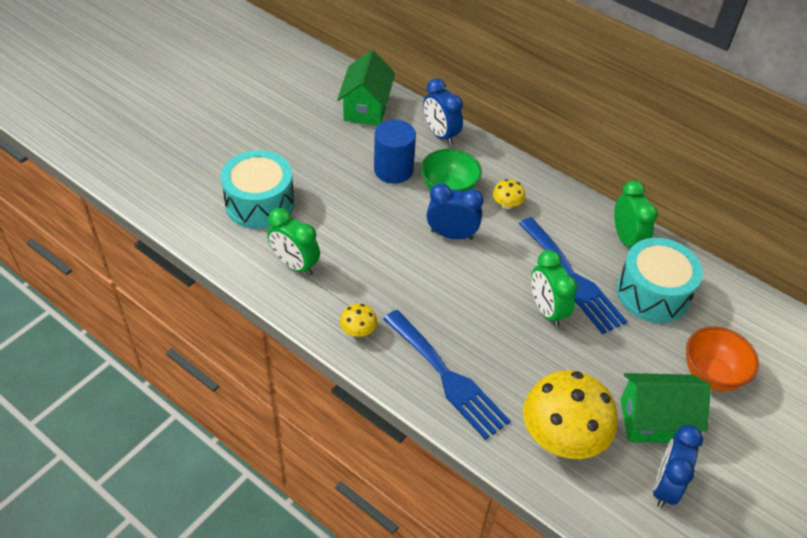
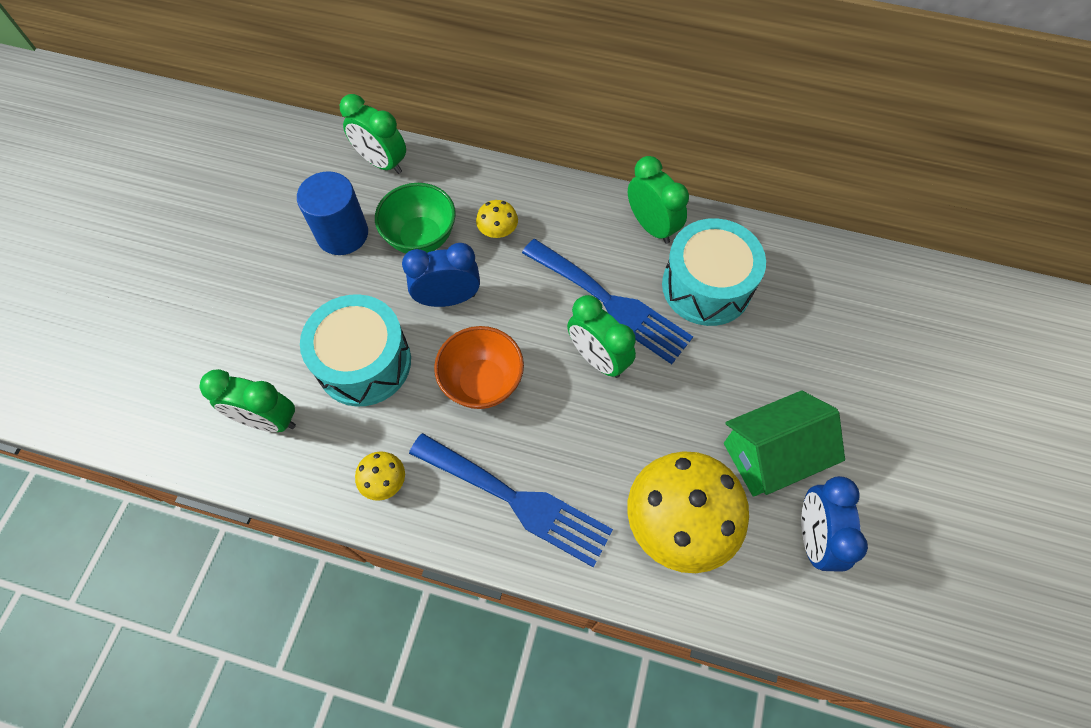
camera: 20 degrees left, 15 degrees up
turquoise drum [221,150,294,229] -> turquoise drum moved to [300,294,411,407]
green house [337,50,395,126] -> none
blue clock [423,78,463,145] -> green clock [339,94,406,174]
orange bowl [686,326,759,391] -> orange bowl moved to [434,326,524,409]

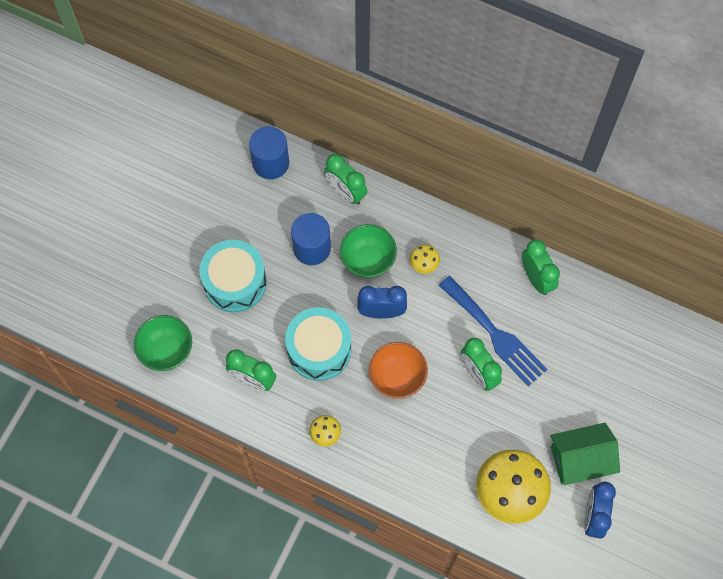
camera: 10 degrees right, 5 degrees up
blue fork [409,433,613,568] -> none
turquoise drum [662,218,766,326] -> turquoise drum moved to [200,240,267,312]
none -> green bowl [134,315,192,371]
none -> blue cylinder [249,126,289,179]

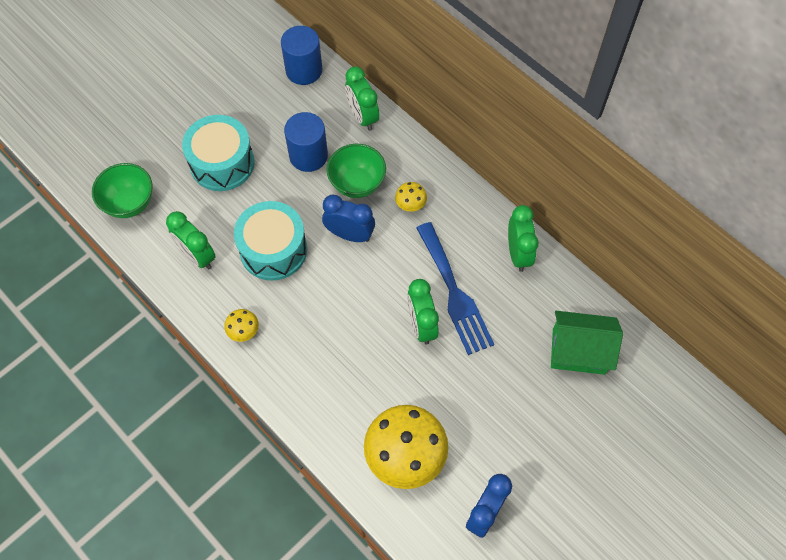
camera: 20 degrees right, 5 degrees down
orange bowl [369,342,428,399] -> none
green house [550,423,620,485] -> green house moved to [551,311,623,375]

